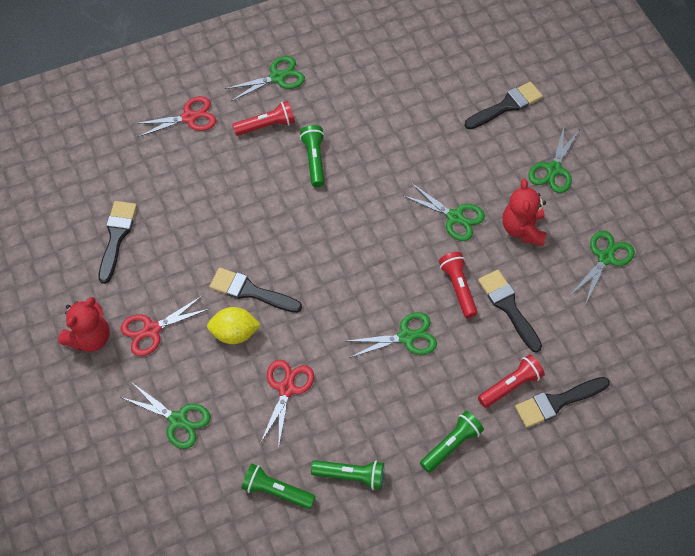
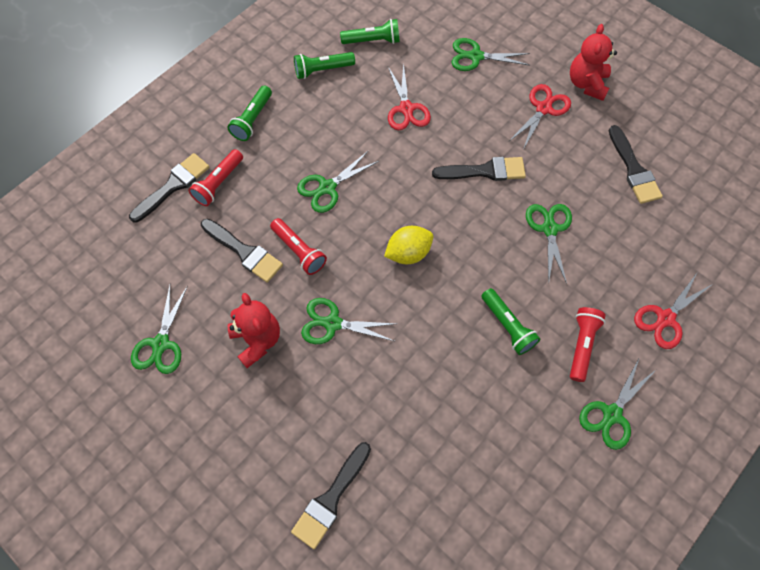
camera: 155 degrees right, 5 degrees up
yellow lemon [207,307,261,344] -> yellow lemon moved to [384,226,433,264]
red flashlight [232,101,295,136] -> red flashlight turned 150 degrees clockwise [570,307,606,382]
green scissors [529,127,580,193] -> green scissors moved to [526,204,572,284]

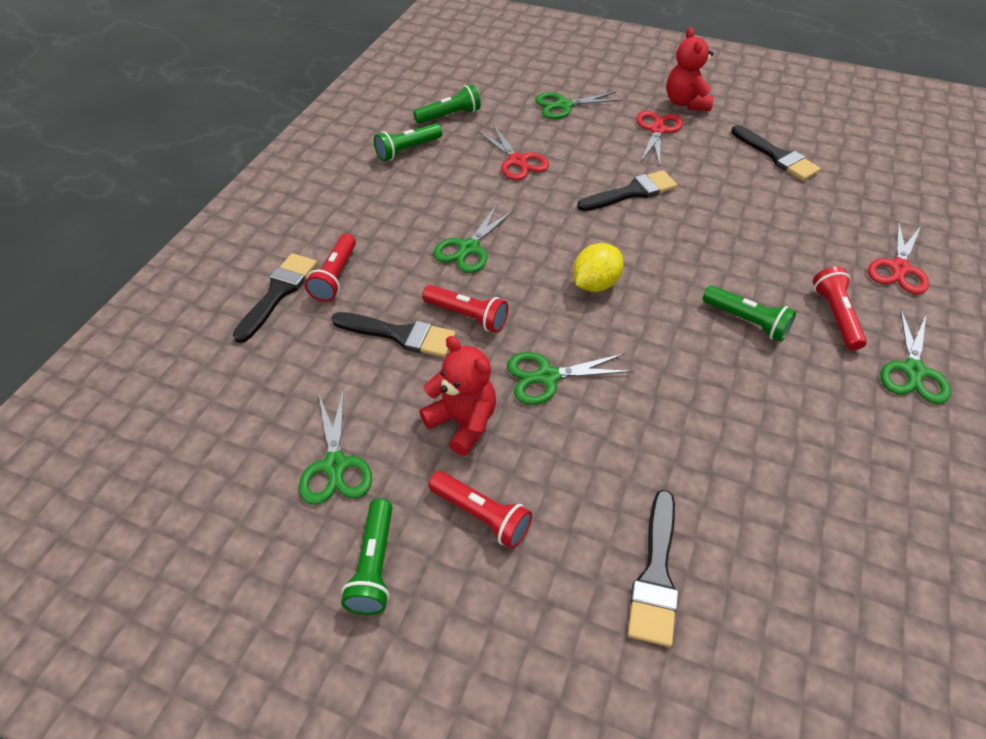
camera: 20 degrees left, 15 degrees down
green flashlight [227,86,272,141] -> green flashlight moved to [341,498,392,615]
green scissors [526,204,572,284] -> none
none -> red flashlight [428,471,532,549]

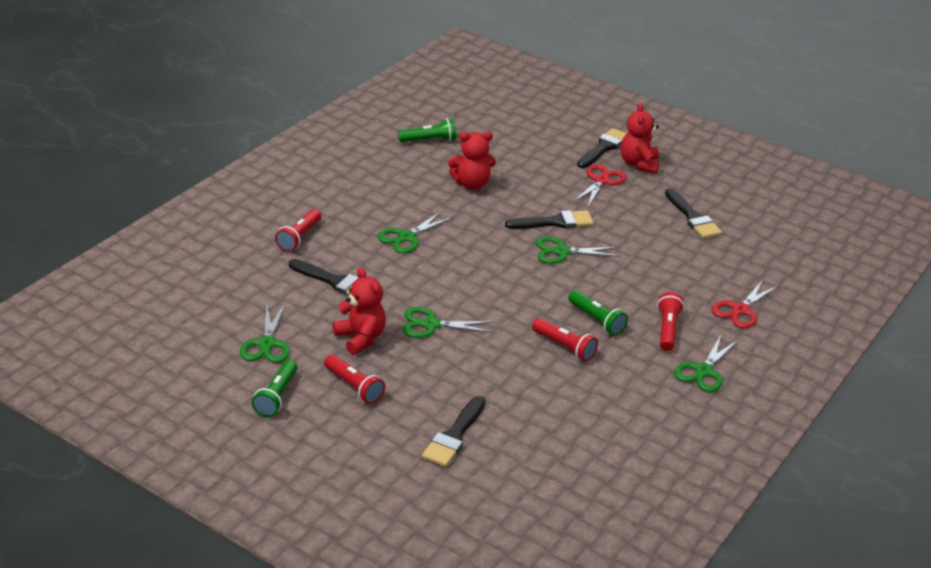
camera: 10 degrees right, 15 degrees down
black brush [233,253,317,343] -> black brush moved to [577,128,627,168]
green flashlight [374,123,443,161] -> none
red flashlight [422,285,508,333] -> red flashlight moved to [532,318,598,362]
red scissors [478,125,549,180] -> red teddy bear [448,131,496,190]
green scissors [535,92,623,119] -> green scissors moved to [536,236,620,264]
yellow lemon [573,243,623,292] -> none

